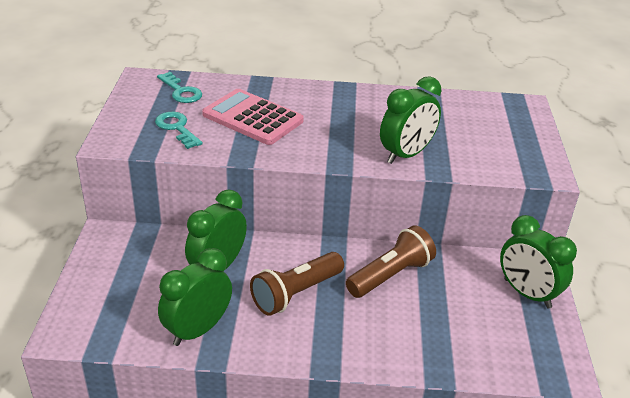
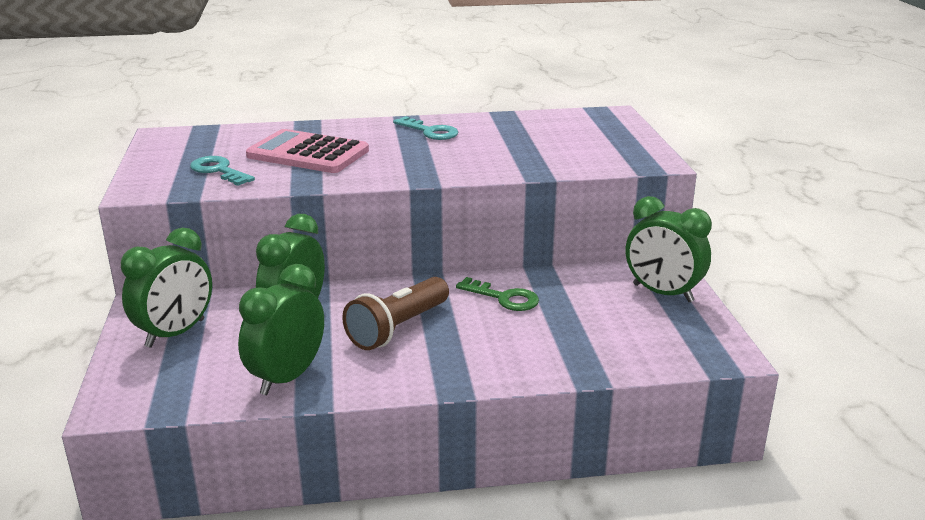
camera: 10 degrees left, 10 degrees down
turquoise key [157,72,202,103] -> turquoise key moved to [393,116,458,140]
brown flashlight [346,225,436,298] -> green key [456,277,539,311]
green clock [380,76,441,164] -> green clock moved to [121,228,212,348]

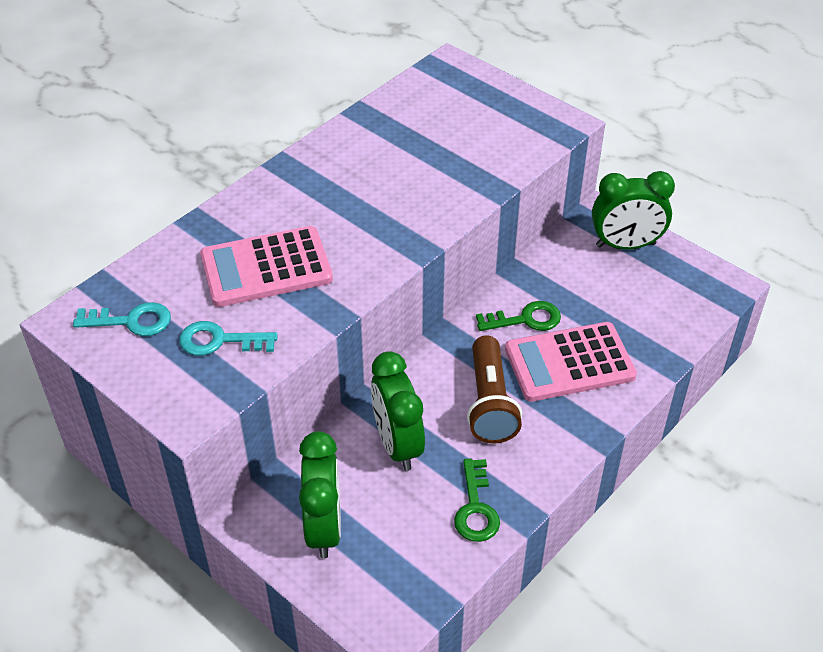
camera: 40 degrees left, 20 degrees up
green clock [238,264,324,395] -> green key [454,459,500,542]
turquoise key [393,116,458,140] -> turquoise key moved to [73,302,171,336]
none -> pink calculator [505,322,637,402]

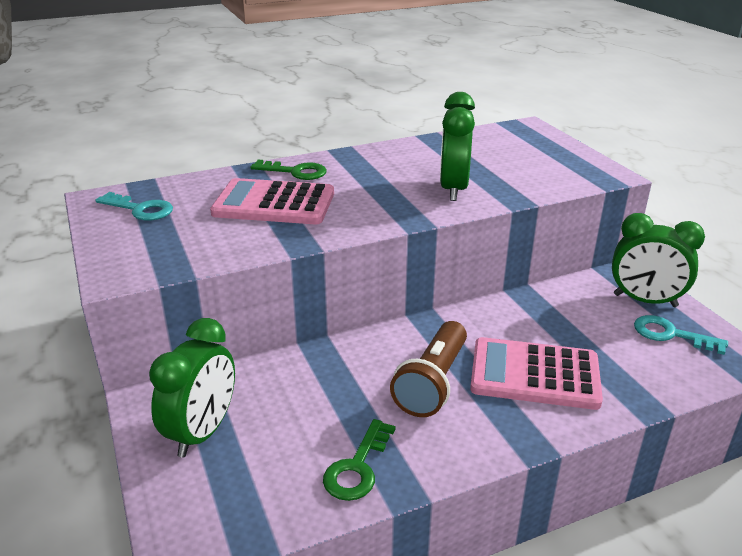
camera: 25 degrees right, 15 degrees down
turquoise key [179,321,278,356] -> turquoise key moved to [634,315,728,355]
green clock [371,351,425,471] -> green clock moved to [440,92,475,201]
green key [476,301,561,331] -> green key moved to [250,160,327,180]

